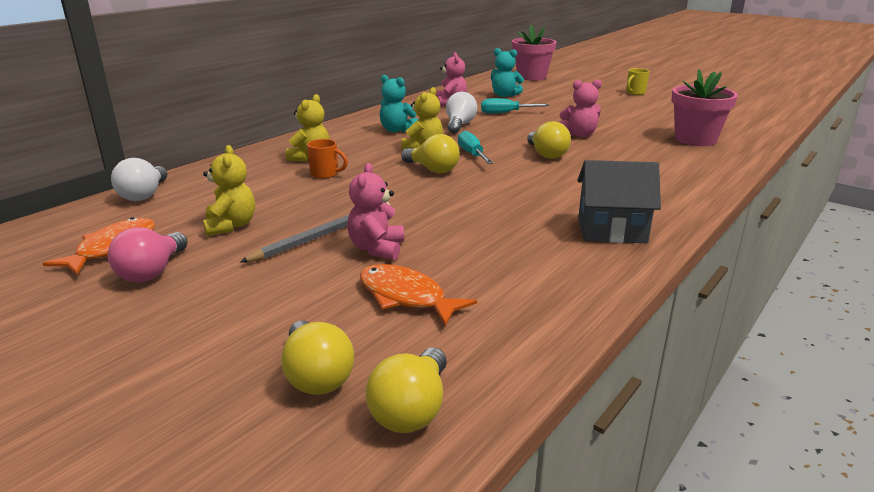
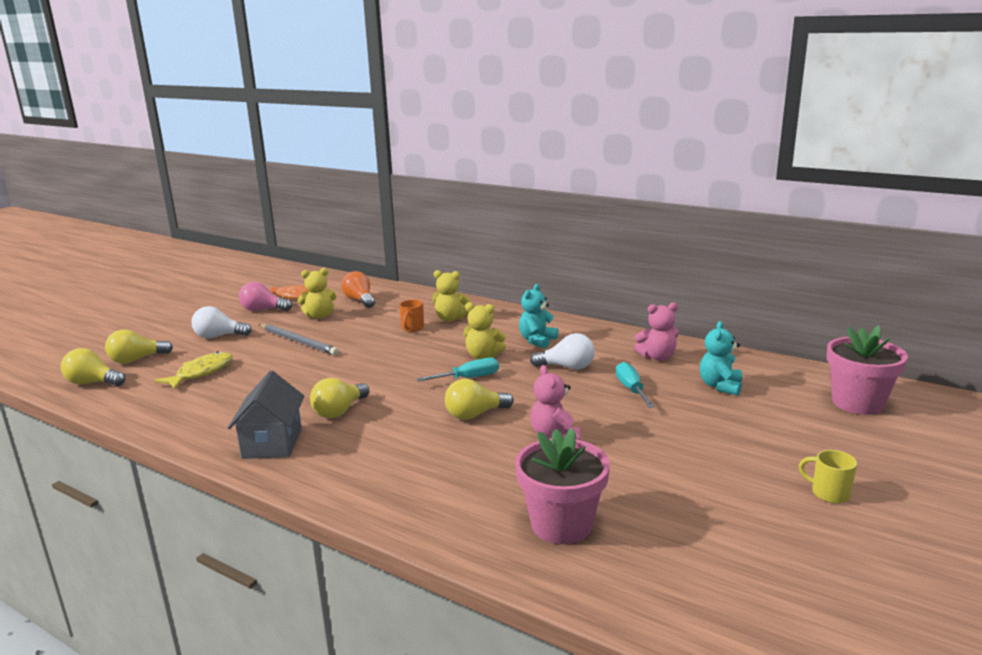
camera: 85 degrees right, 5 degrees down
white light bulb [111,158,167,201] -> white light bulb moved to [191,306,252,338]
pink teddy bear [347,163,404,260] -> none
orange fish [360,264,477,326] -> yellow fish [154,351,233,389]
yellow light bulb [401,134,460,173] -> yellow light bulb moved to [310,378,369,418]
none -> orange light bulb [341,271,375,308]

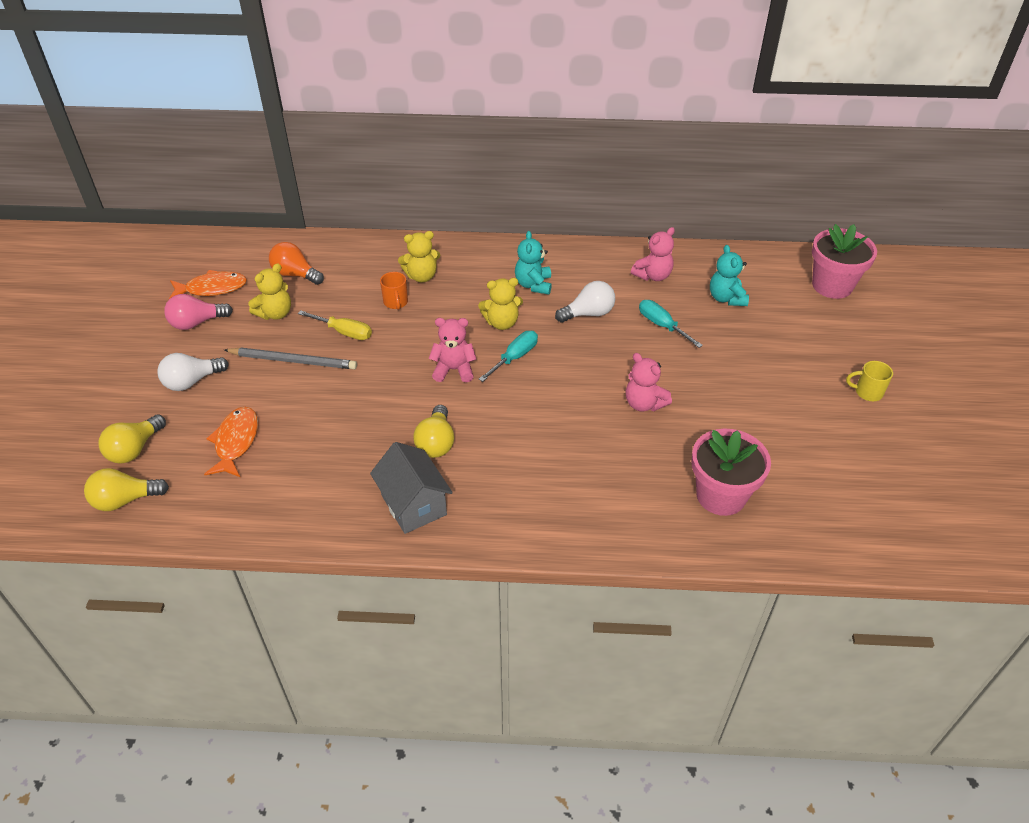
camera: 30 degrees left, 25 degrees up
yellow fish [154,351,233,389] -> orange fish [204,407,258,477]
yellow light bulb [445,379,514,420] -> none
none -> yellow screwdriver [298,310,372,340]
none -> pink teddy bear [429,318,477,382]

